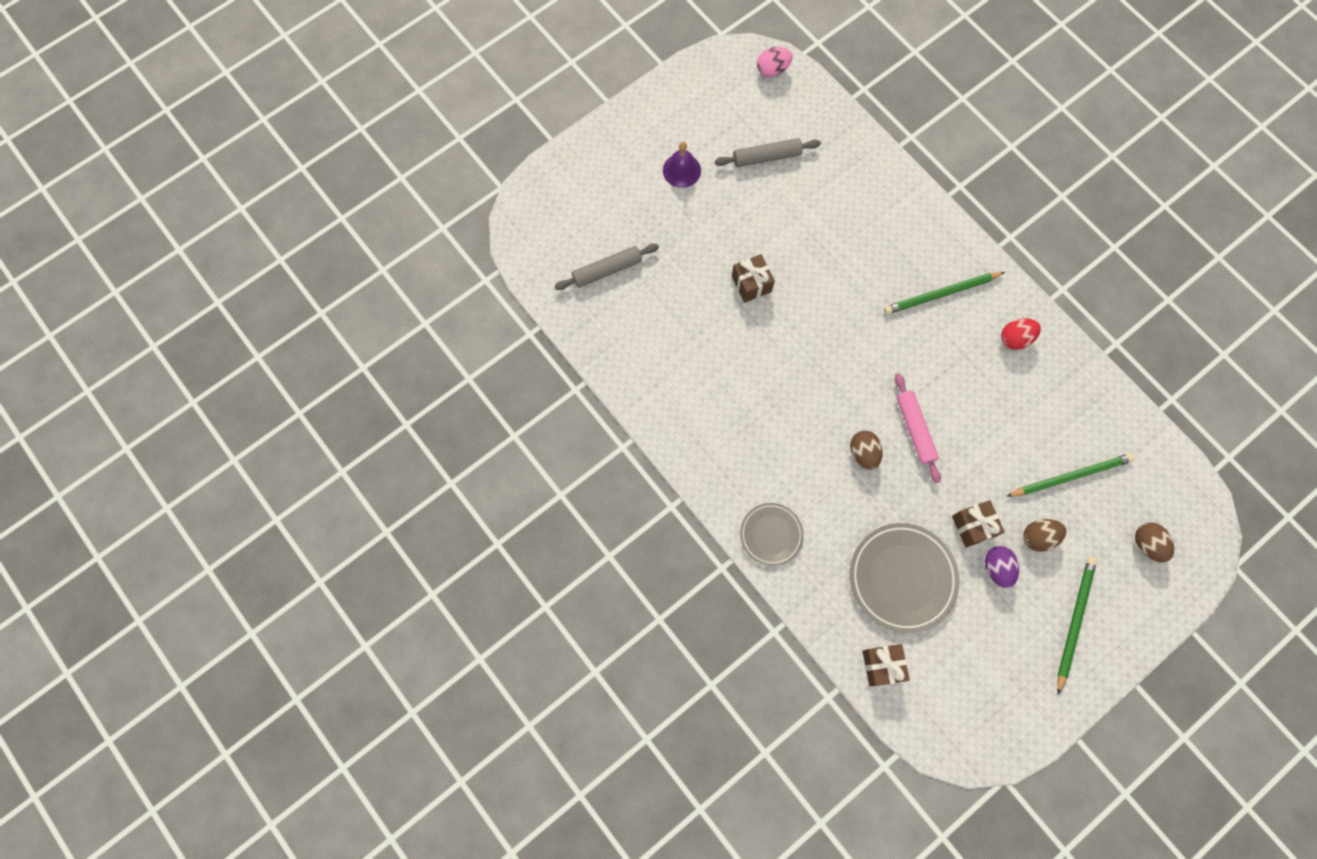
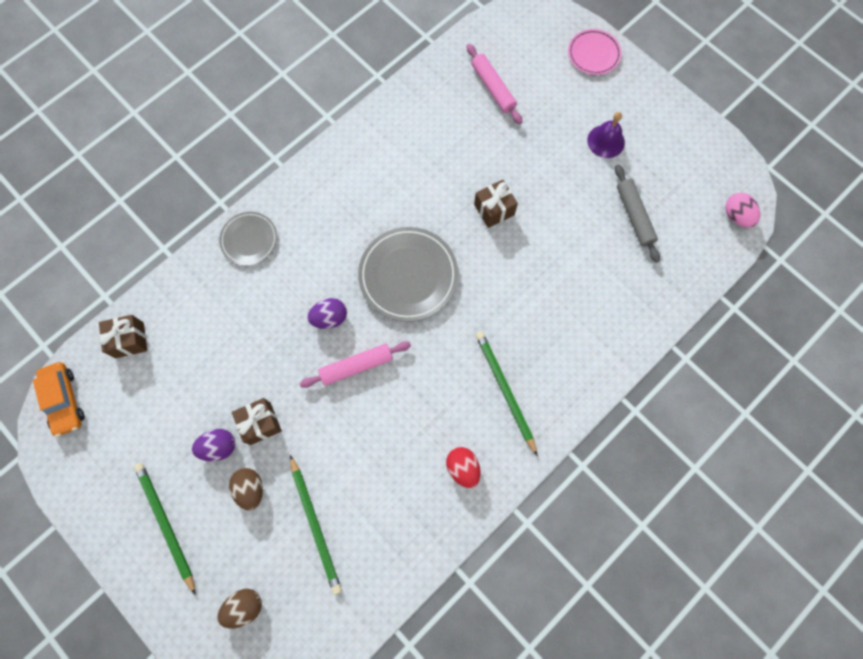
camera: 85 degrees right, 0 degrees up
grey rolling pin [555,244,659,290] -> pink rolling pin [467,44,522,124]
brown egg [850,431,883,470] -> purple egg [307,298,347,329]
grey plate [850,523,959,633] -> grey plate moved to [358,227,458,322]
green pencil [1057,557,1097,695] -> green pencil turned 135 degrees counterclockwise [134,463,196,595]
none -> orange car [33,362,85,437]
none -> pink plate [568,29,622,75]

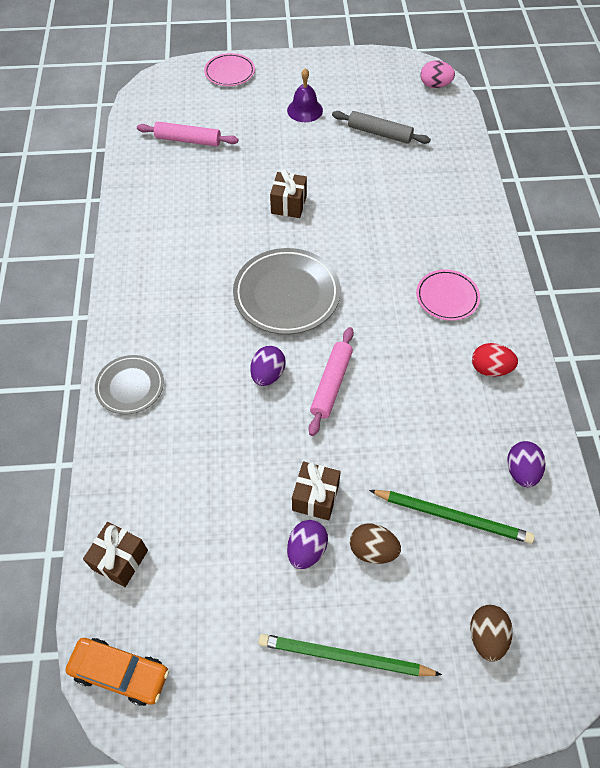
camera: 50 degrees left, 15 degrees down
green pencil [476,331,538,456] -> pink plate [416,270,480,321]
none -> purple egg [507,441,545,487]

